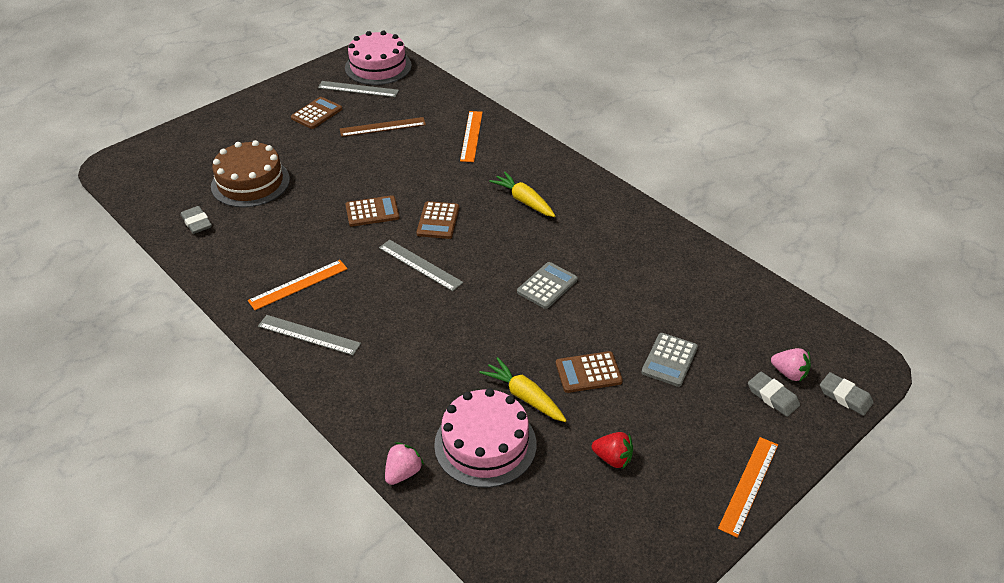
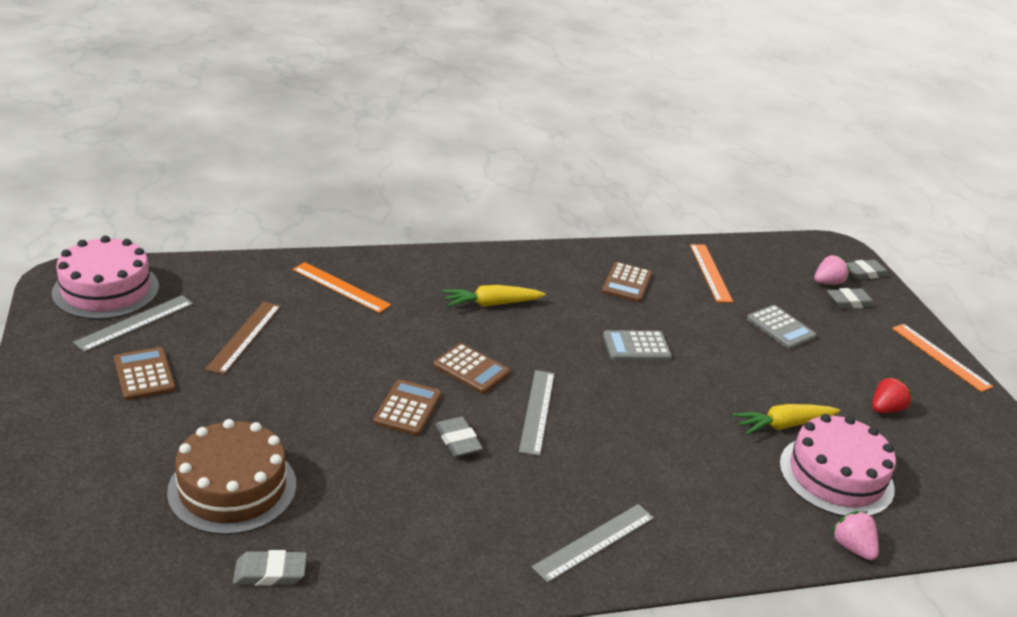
camera: 65 degrees left, 10 degrees down
orange ruler [248,260,348,310] -> orange ruler moved to [690,244,733,303]
grey ruler [379,240,463,291] -> grey ruler turned 60 degrees counterclockwise [519,370,554,456]
grey calculator [517,262,578,309] -> grey calculator turned 75 degrees counterclockwise [603,330,672,361]
brown calculator [556,351,623,393] -> brown calculator moved to [602,262,652,302]
none -> grey eraser [435,417,483,457]

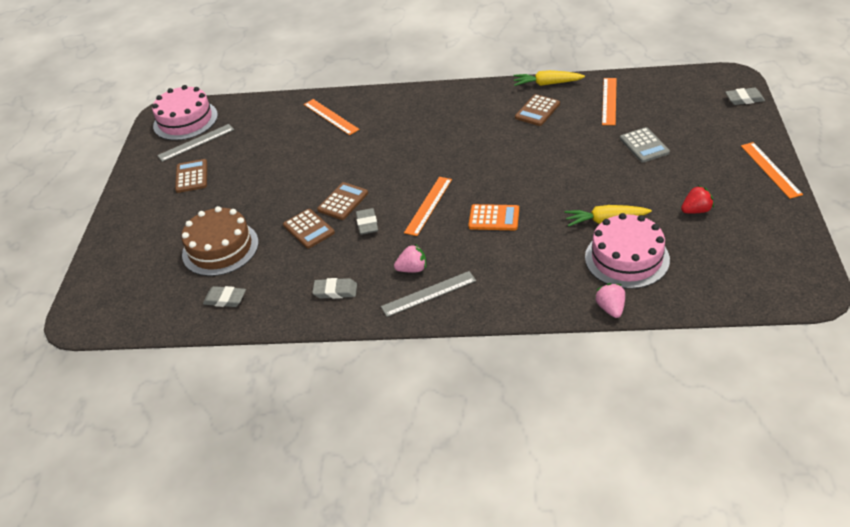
camera: 25 degrees right, 10 degrees up
brown ruler [205,302,281,375] -> none
brown calculator [433,343,510,394] -> brown calculator moved to [283,209,335,248]
yellow carrot [443,285,546,307] -> yellow carrot moved to [513,70,585,86]
grey ruler [519,370,554,456] -> orange ruler [404,177,452,236]
grey calculator [603,330,672,361] -> none
pink strawberry [814,255,850,285] -> pink strawberry moved to [394,244,426,272]
grey eraser [827,288,875,308] -> grey eraser moved to [312,278,357,299]
none -> orange calculator [468,204,519,230]

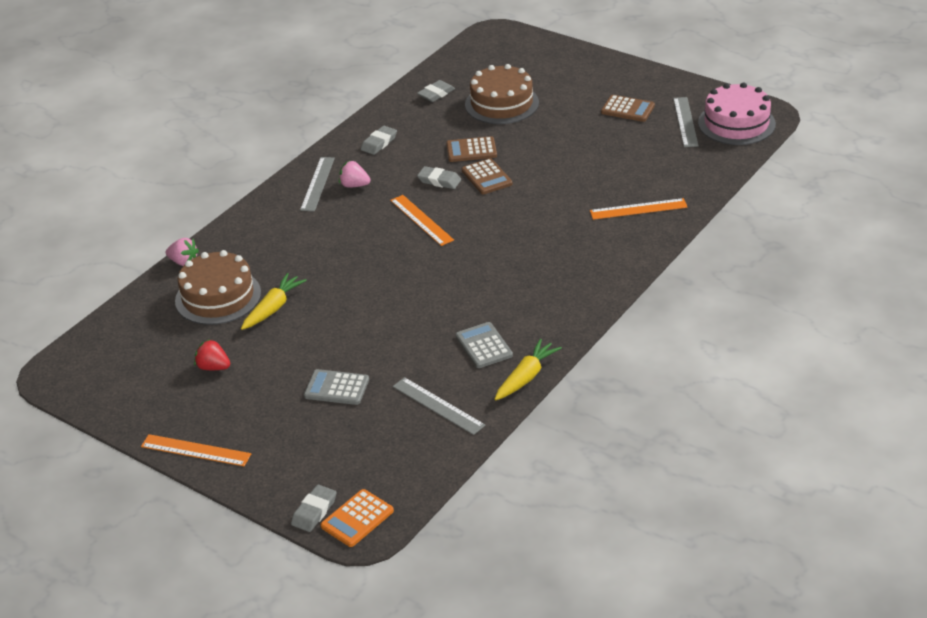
camera: 120 degrees right, 5 degrees down
pink strawberry [394,244,426,272] -> pink strawberry turned 90 degrees clockwise [339,161,370,188]
orange calculator [468,204,519,230] -> orange calculator moved to [321,489,394,547]
brown calculator [515,94,560,126] -> grey calculator [456,322,513,368]
pink cake [585,213,670,289] -> brown cake [175,250,261,325]
orange ruler [602,78,617,125] -> grey ruler [393,377,485,435]
red strawberry [681,185,714,214] -> red strawberry turned 105 degrees clockwise [194,339,230,370]

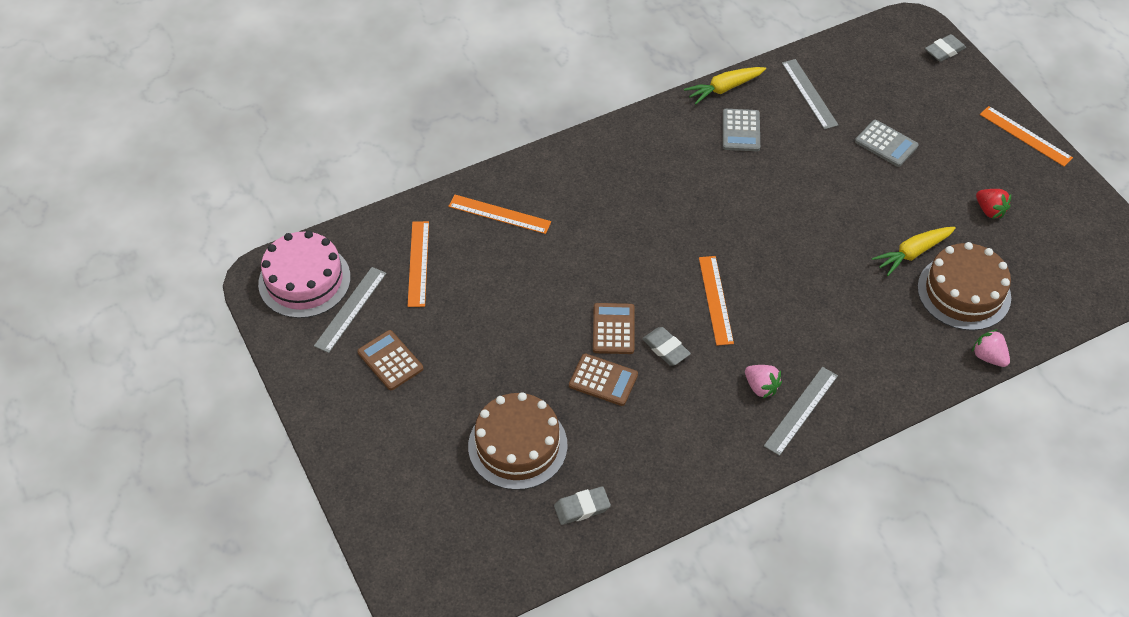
camera: 155 degrees left, 15 degrees up
orange calculator [321,489,394,547] -> none
grey eraser [361,126,397,155] -> none
none -> orange ruler [408,221,429,307]

